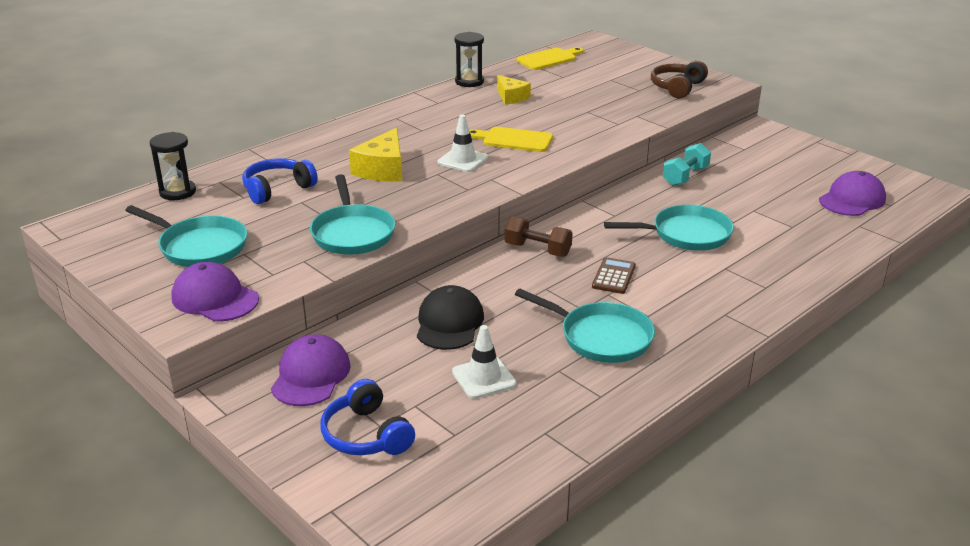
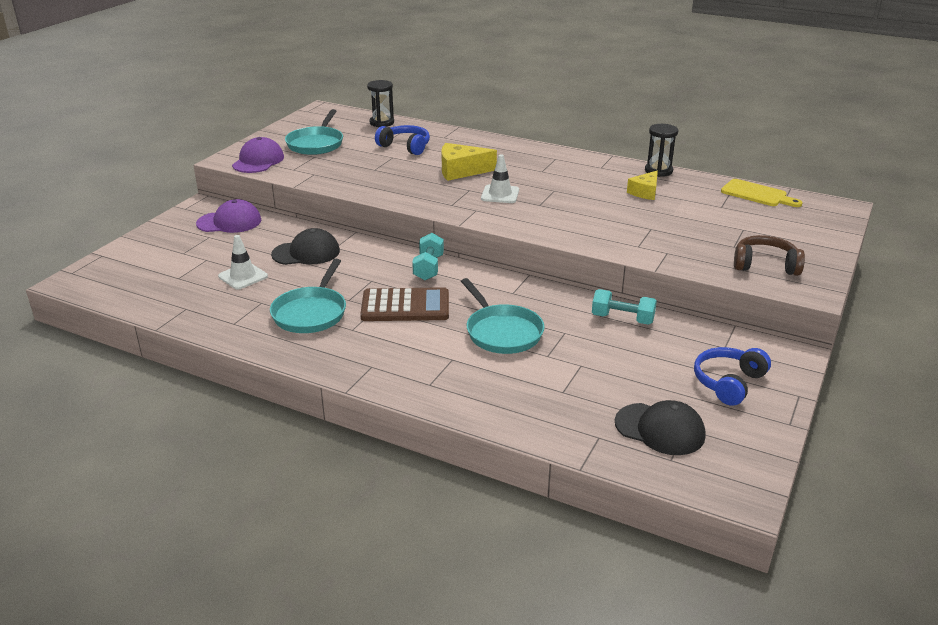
camera: 70 degrees right, 0 degrees up
turquoise pan [310,174,395,255] -> none
blue headphones [320,379,415,455] -> blue headphones moved to [694,347,771,406]
yellow cutting board [469,127,553,152] -> none
brown dumbbell [504,216,573,257] -> turquoise dumbbell [412,233,444,280]
brown calculator [592,257,636,294] -> brown calculator [360,287,449,321], size x1.76
purple cap [819,171,886,216] -> black cap [615,400,705,455]

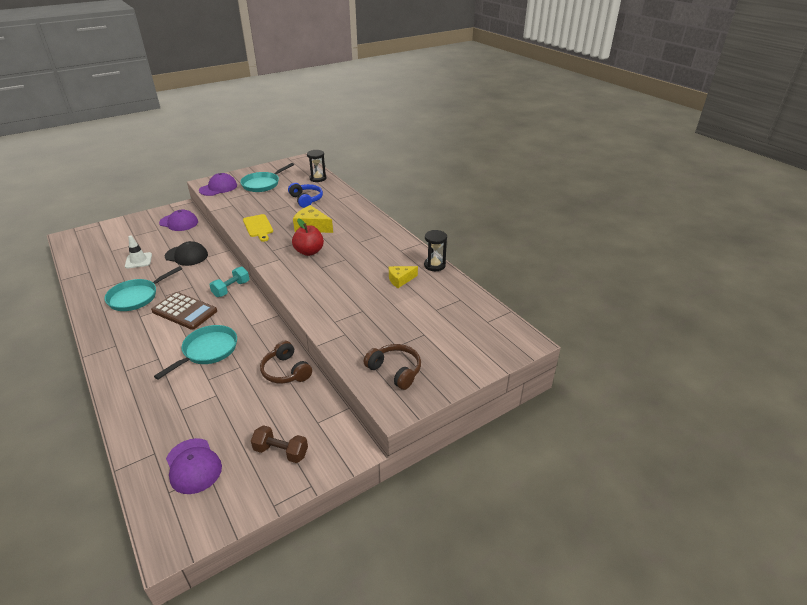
camera: 30 degrees right, 5 degrees up
turquoise pan [461,278,545,354] -> turquoise pan turned 150 degrees counterclockwise [154,325,237,380]
white traffic cone [481,154,519,203] -> red apple [292,218,324,256]
turquoise dumbbell [592,289,657,325] -> brown headphones [260,341,312,383]
black cap [615,400,705,455] -> purple cap [166,438,222,494]
blue headphones [694,347,771,406] -> brown dumbbell [251,425,308,463]
yellow cutting board [721,179,803,207] -> yellow cutting board moved to [243,214,273,242]

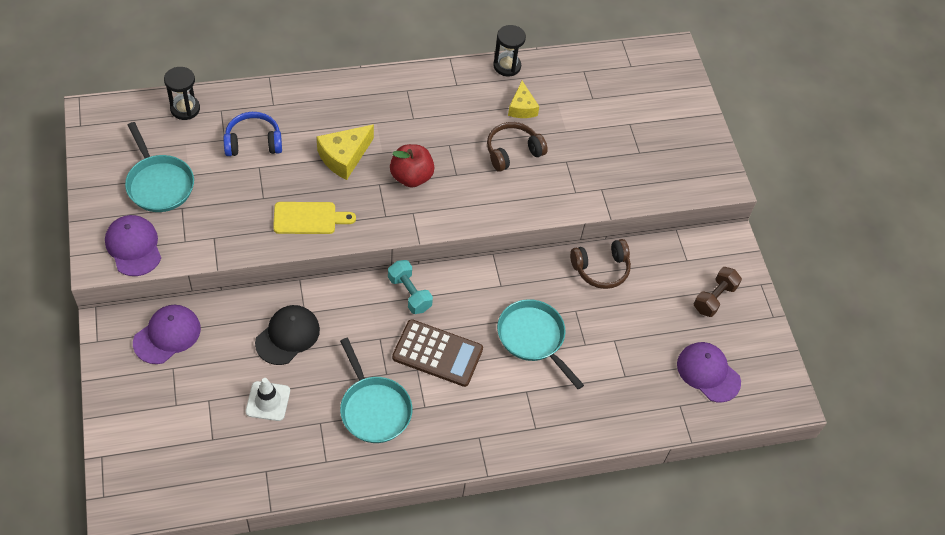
camera: 75 degrees left, 20 degrees up
brown calculator [151,292,217,330] -> brown calculator turned 60 degrees clockwise [392,319,483,387]
purple cap [166,438,222,494] -> purple cap turned 120 degrees counterclockwise [677,342,741,402]
brown headphones [364,344,421,390] -> brown headphones moved to [487,122,548,172]

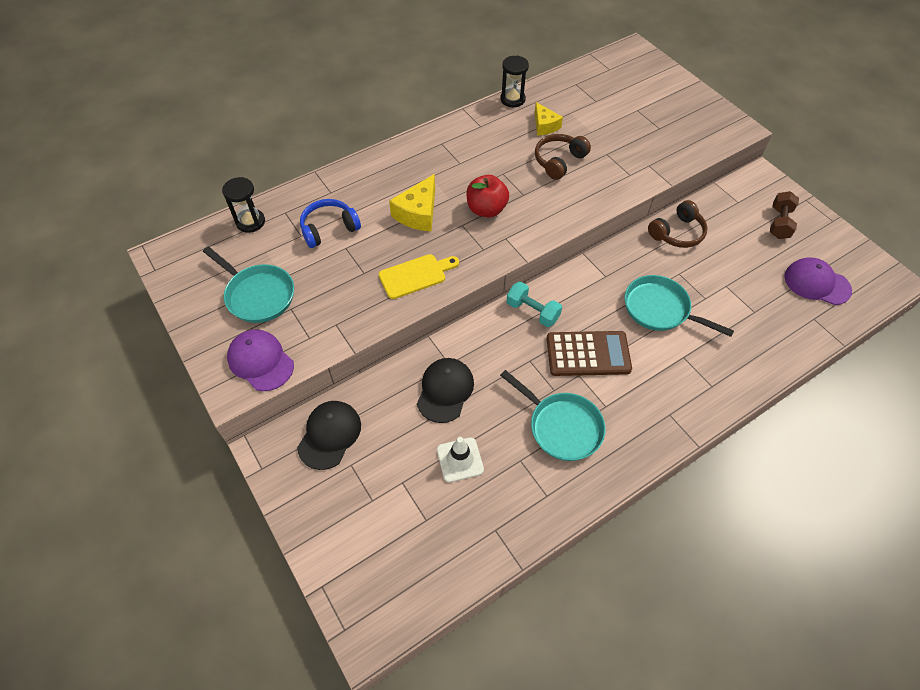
camera: 15 degrees left, 0 degrees up
purple cap [133,305,201,364] -> black cap [297,401,361,470]

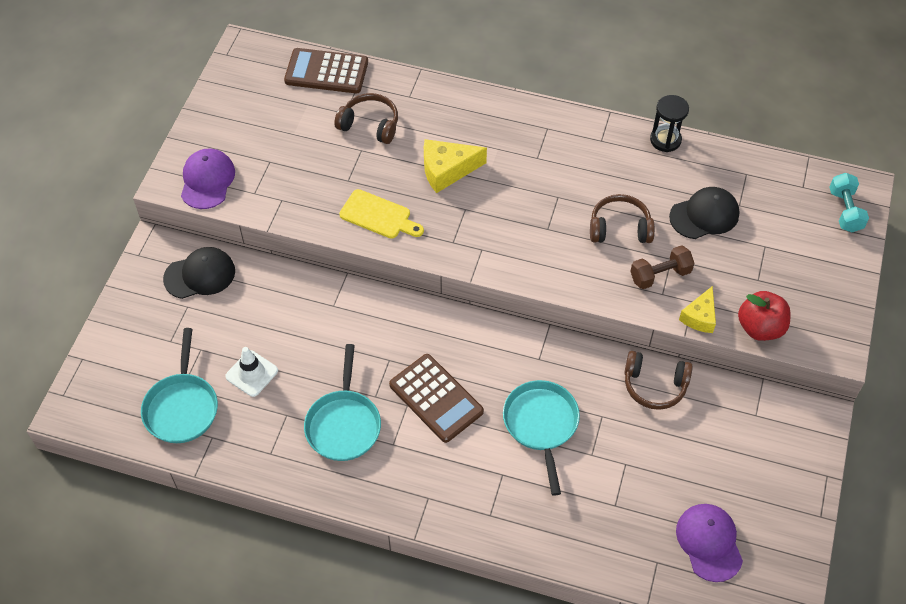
camera: 50 degrees right, 0 degrees up
turquoise pan [203,247,294,323] -> turquoise pan moved to [141,328,218,443]
black hourglass [222,177,265,233] -> brown calculator [284,48,368,93]
blue headphones [300,199,361,248] -> brown headphones [334,93,398,144]
black cap [417,358,474,423] -> black cap moved to [669,187,740,239]
red apple [466,175,509,218] -> red apple moved to [738,291,791,341]
turquoise dumbbell [506,282,562,327] -> turquoise dumbbell moved to [829,173,869,232]
yellow cheese [535,102,563,136] -> yellow cheese moved to [679,286,716,333]
brown dumbbell [770,191,799,239] -> brown dumbbell moved to [630,245,695,289]

